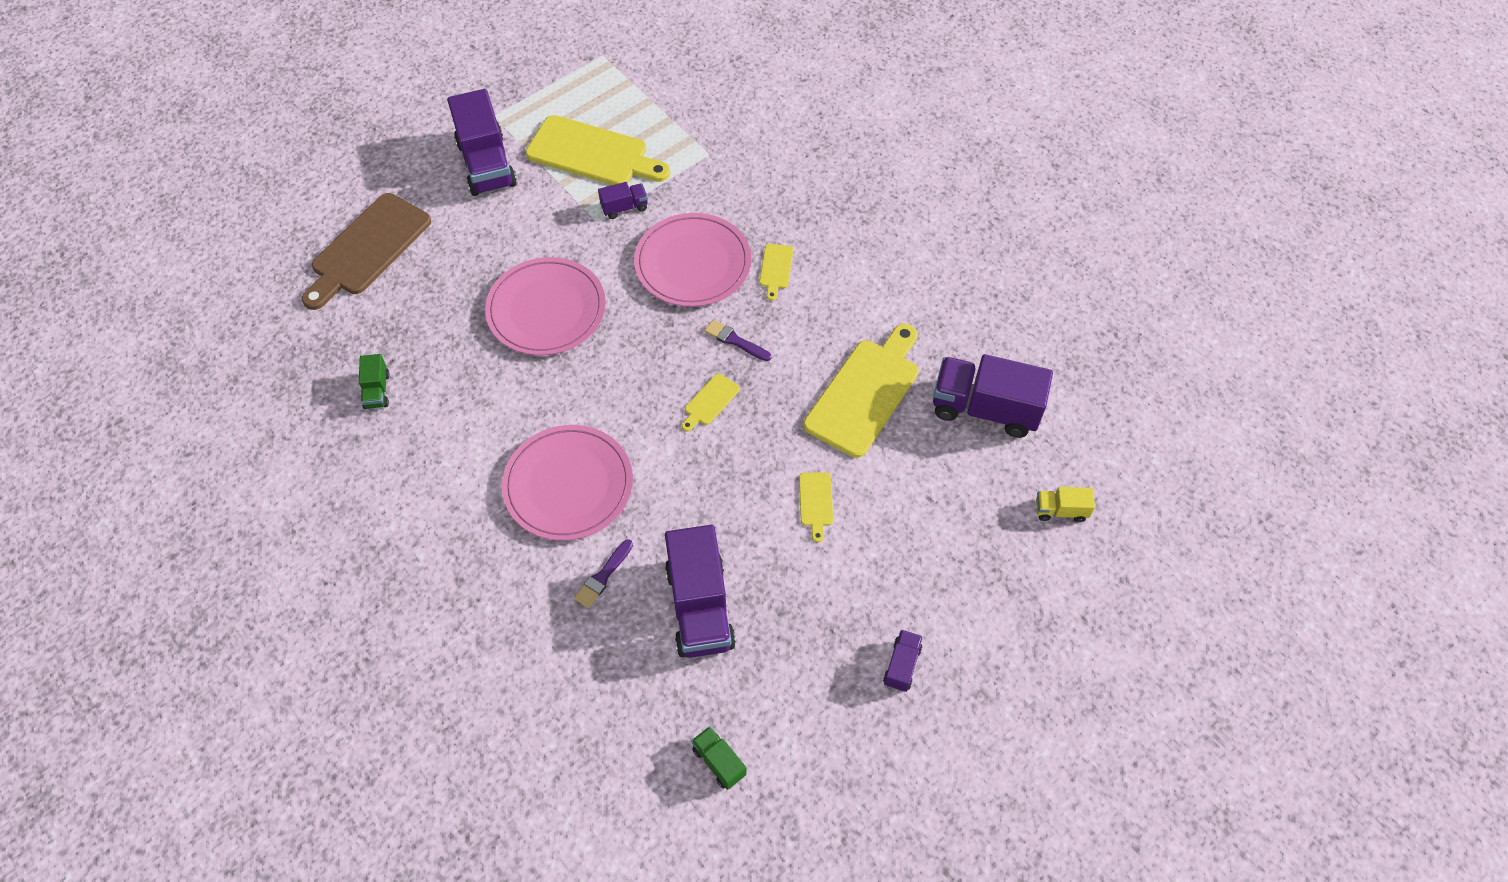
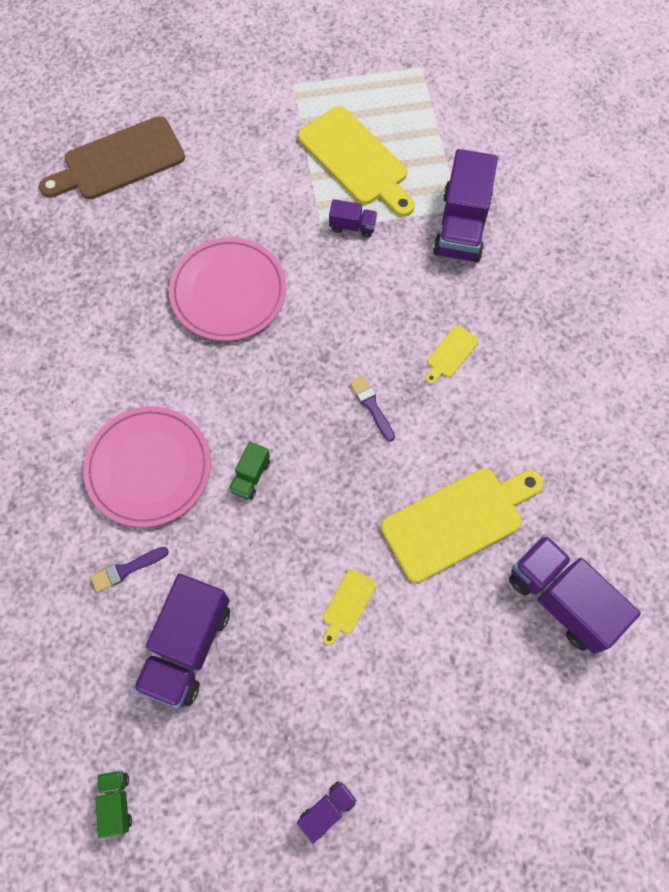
camera: 30 degrees right, 10 degrees up
green truck [359,354,390,409] -> green truck moved to [229,442,270,500]
purple truck [447,89,517,196] -> purple truck moved to [433,149,498,262]
pink plate [634,213,751,307] -> none
yellow cutting board [682,373,740,432] -> none
yellow truck [1036,487,1095,522] -> none

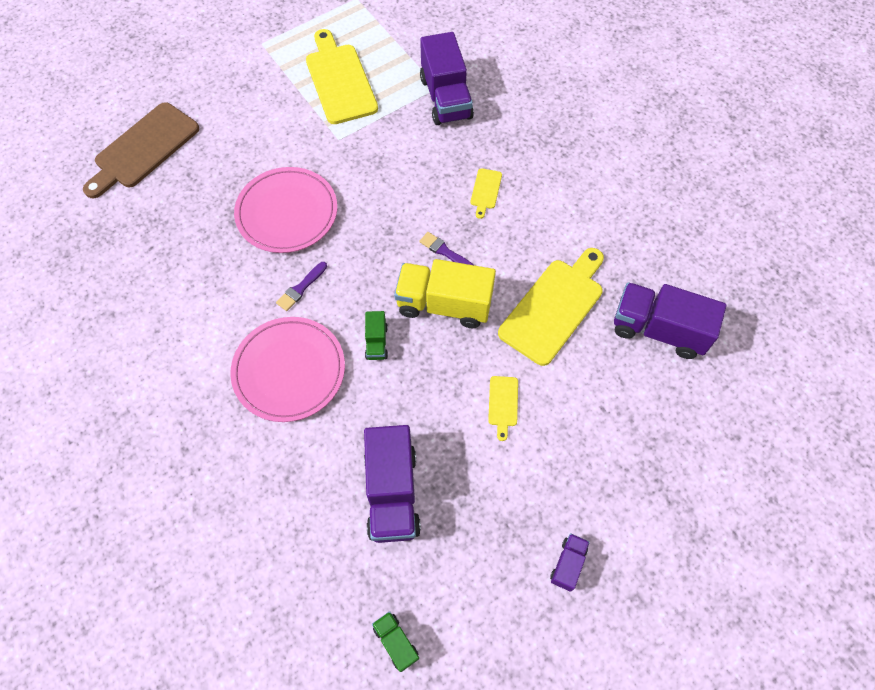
camera: 25 degrees left, 5 degrees down
purple brush [90,547,169,593] -> purple brush moved to [276,262,327,311]
yellow cutting board [298,106,415,217] -> yellow cutting board turned 135 degrees counterclockwise [306,29,378,124]
purple truck [329,199,377,238] -> none
none -> yellow truck [394,259,496,328]

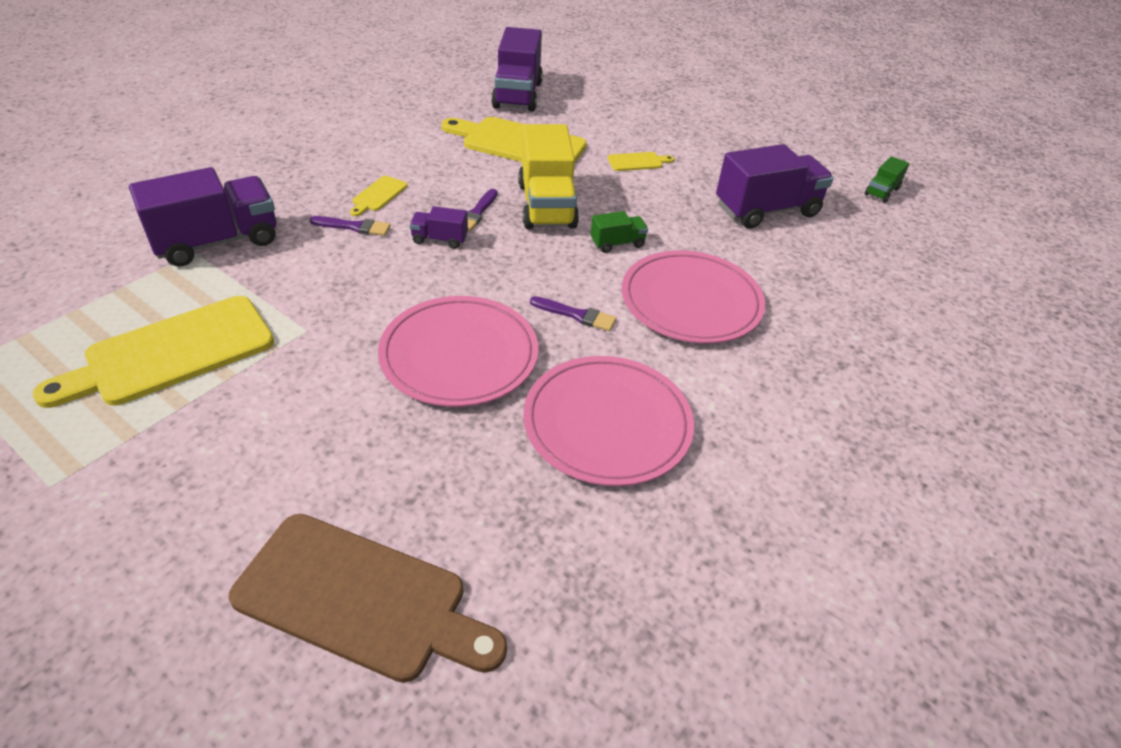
camera: 110 degrees left, 20 degrees down
yellow cutting board [471,168,502,219] -> yellow cutting board turned 120 degrees clockwise [350,176,408,216]
purple truck [550,533,590,592] -> purple truck moved to [409,206,468,249]
none -> purple brush [309,216,391,236]
none -> pink plate [523,356,694,486]

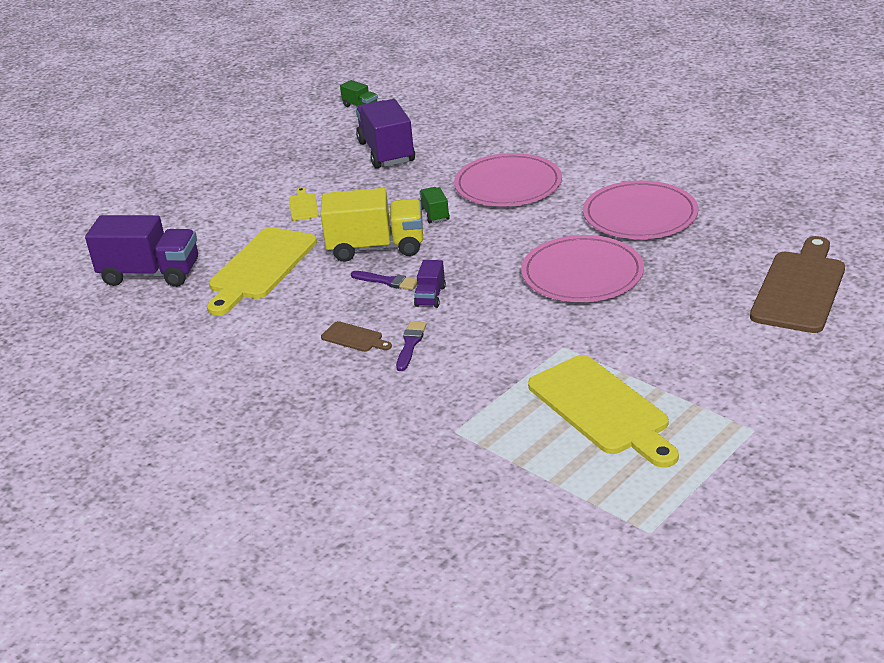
camera: 80 degrees left, 10 degrees down
purple truck [129,167,276,267] -> none
yellow cutting board [350,176,408,216] -> brown cutting board [321,321,392,352]
purple brush [530,296,617,331] -> none

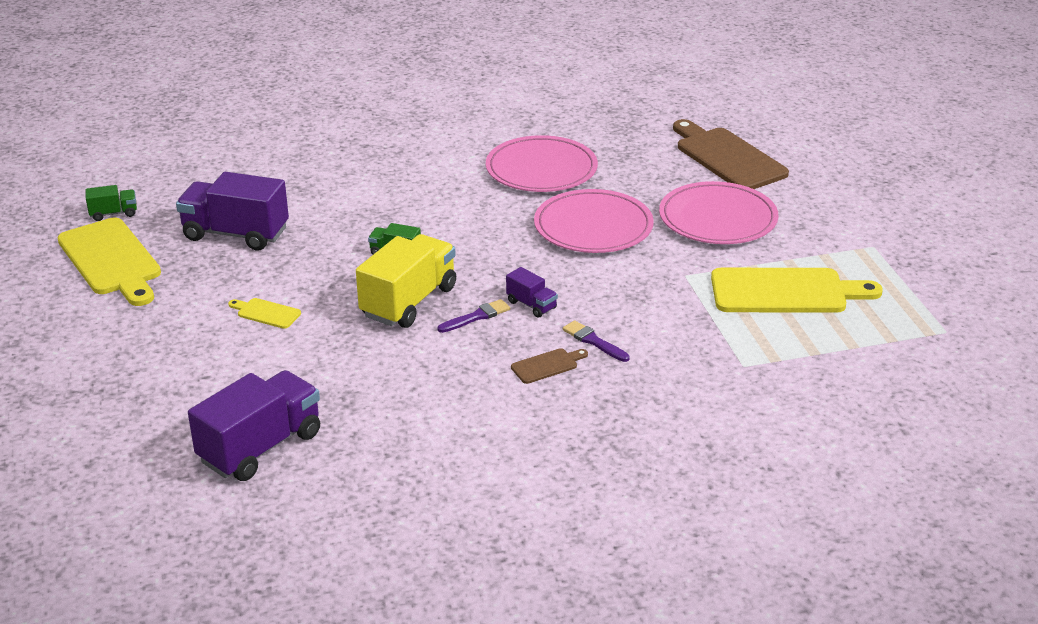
camera: 60 degrees left, 0 degrees up
yellow cutting board [207,227,317,316] -> yellow cutting board moved to [57,218,161,306]
pink plate [454,153,562,206] -> pink plate moved to [659,181,779,244]

